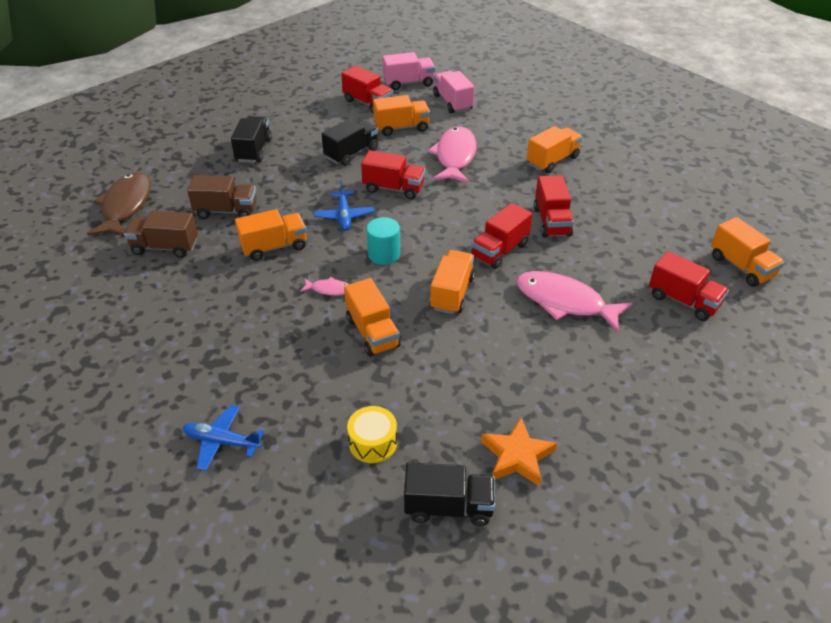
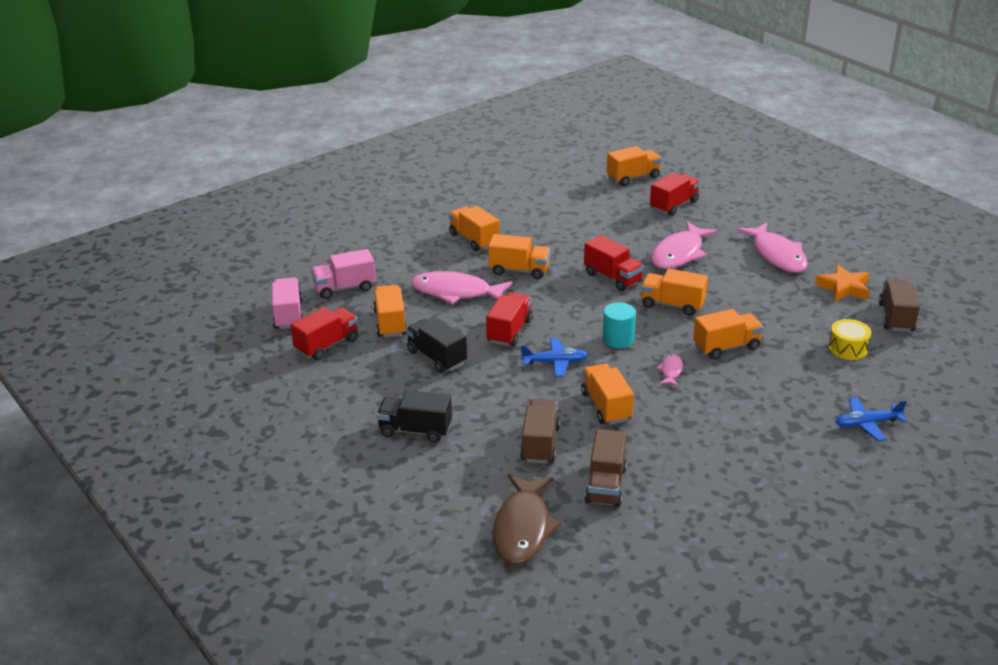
camera: 85 degrees left, 10 degrees down
brown fish [87,172,151,236] -> brown fish turned 90 degrees counterclockwise [493,474,562,565]
blue plane [182,405,264,471] -> blue plane turned 60 degrees clockwise [835,397,907,441]
black truck [404,463,495,526] -> brown truck [879,279,920,332]
red truck [534,175,574,238] -> none
none -> orange truck [488,234,550,279]
none -> pink fish [736,222,808,273]

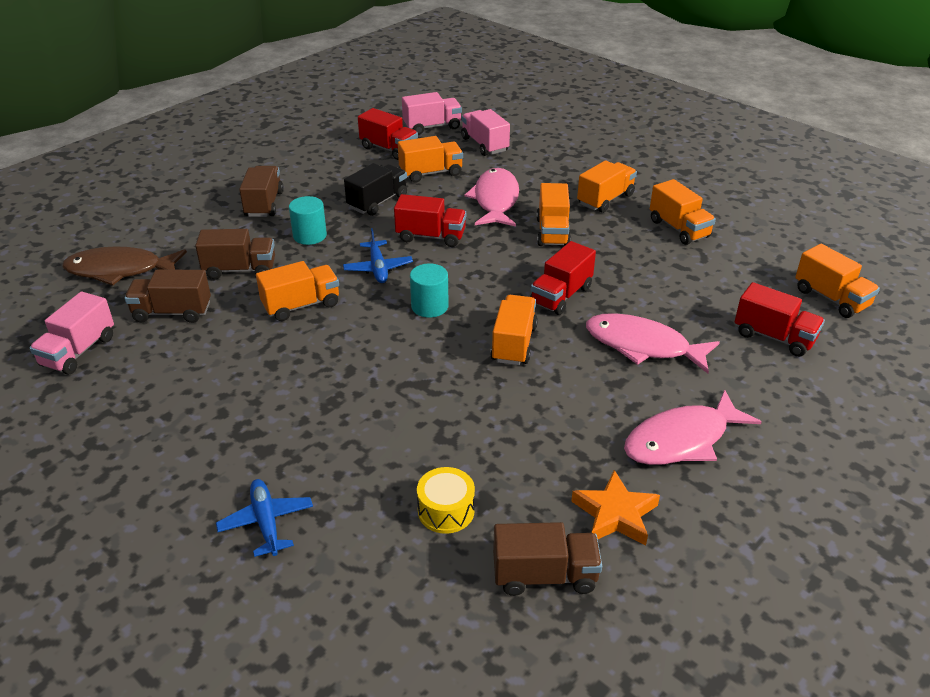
camera: 80 degrees right, 5 degrees up
black truck [377,390,452,443] -> brown truck [239,166,284,217]
pink fish [656,354,683,386] -> none
orange truck [693,309,764,359] -> orange truck moved to [650,179,716,245]
none -> pink truck [29,292,114,375]
none -> turquoise cylinder [289,196,327,245]

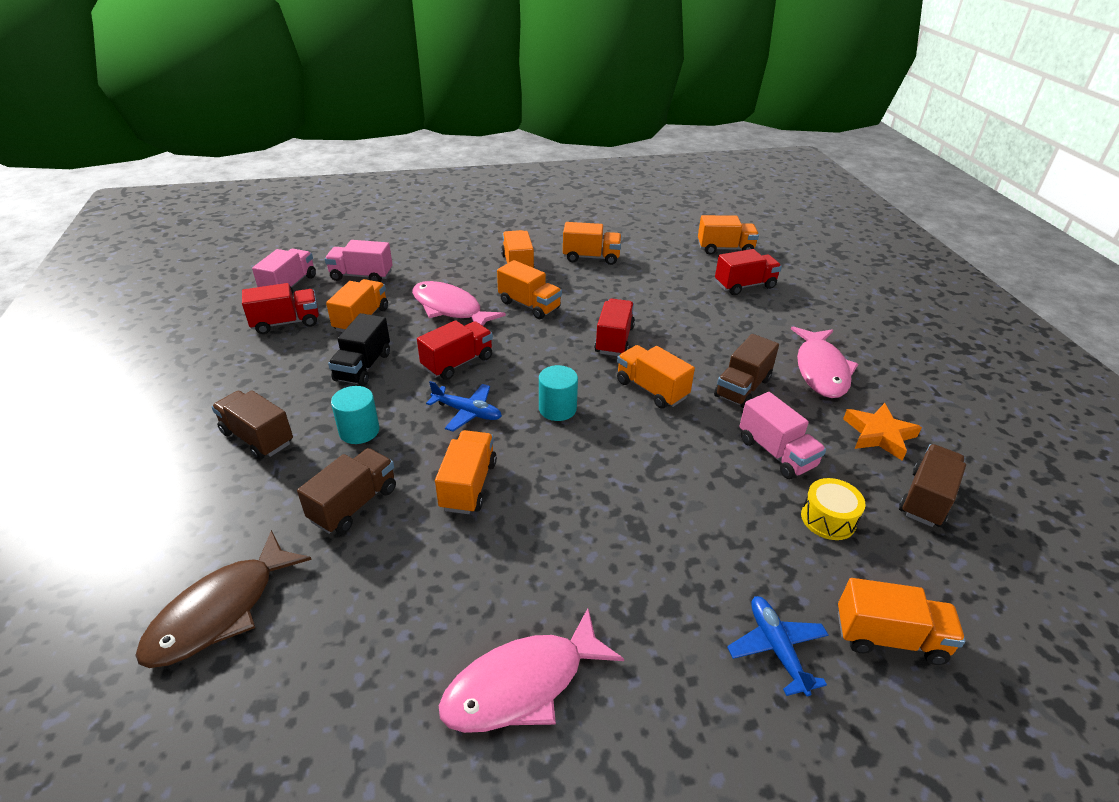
camera: 55 degrees left, 0 degrees up
pink truck [29,292,114,375] -> pink truck moved to [739,392,826,479]
brown truck [124,270,211,323] -> brown truck moved to [714,334,779,408]
blue plane [216,479,313,557] -> blue plane turned 60 degrees clockwise [727,596,828,697]
black truck [344,163,407,216] -> black truck turned 150 degrees counterclockwise [328,313,390,386]
red truck [530,241,596,315] -> red truck turned 150 degrees counterclockwise [594,299,635,356]
pink fish [586,313,720,373] -> pink fish moved to [439,608,624,733]
none -> orange truck [838,578,965,665]

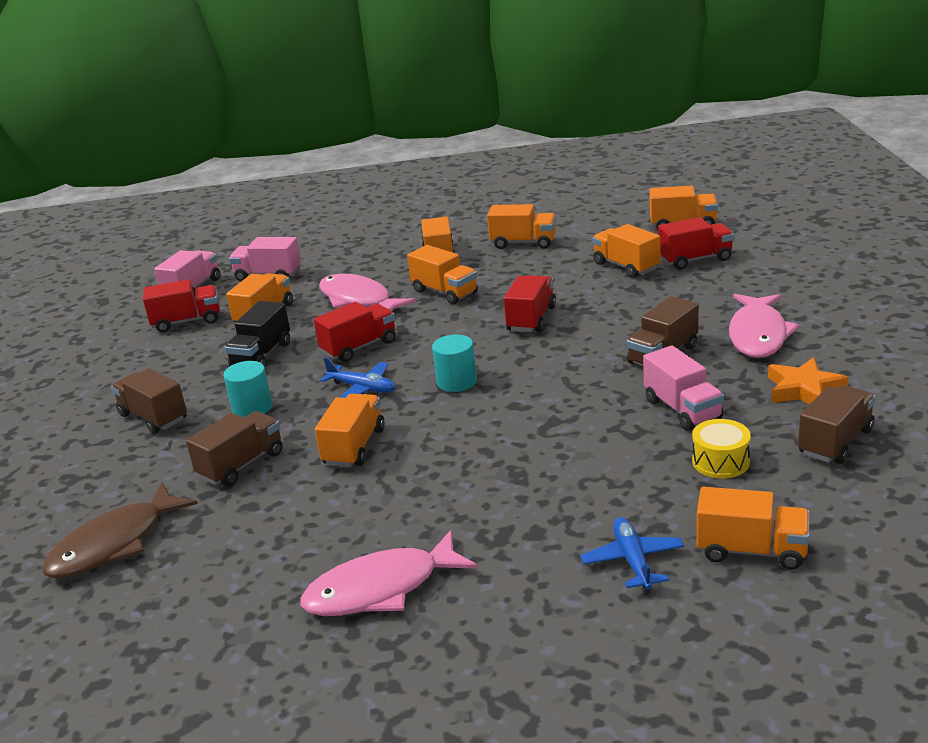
camera: 10 degrees right, 10 degrees down
orange truck [617,345,695,409] -> orange truck moved to [592,224,661,278]

